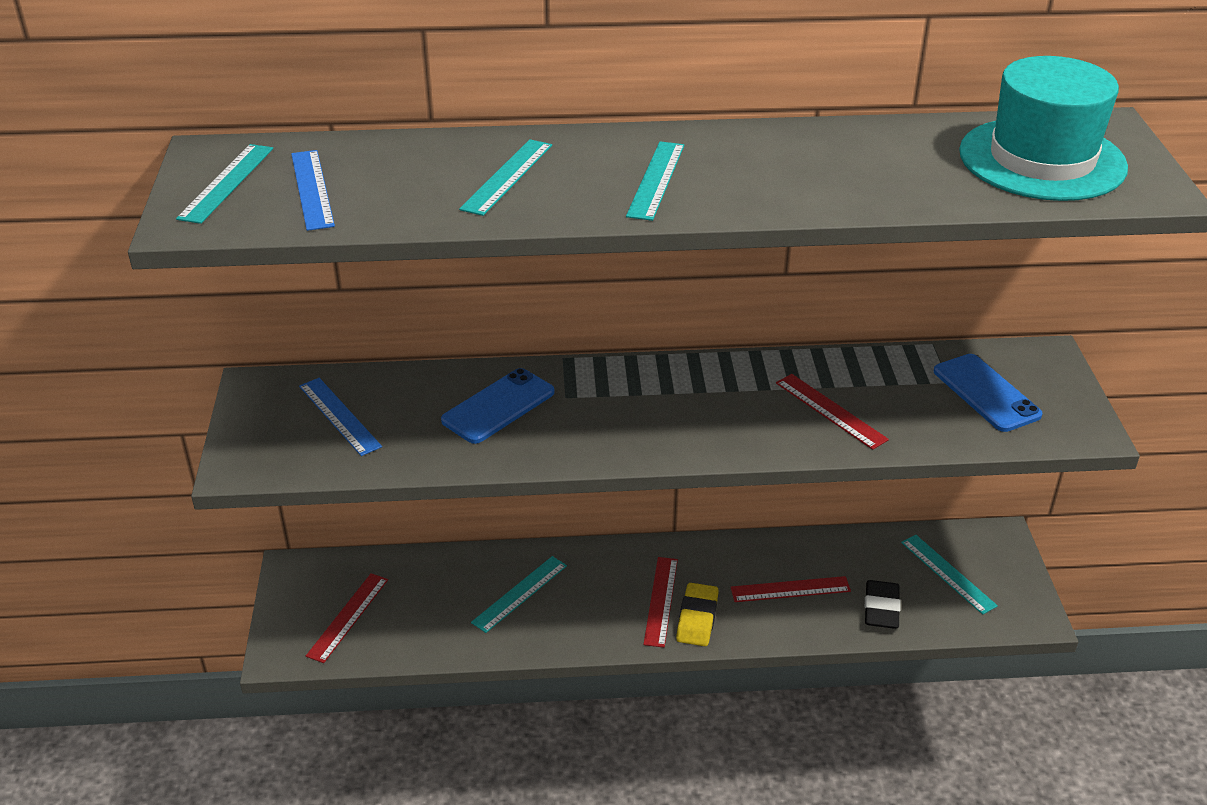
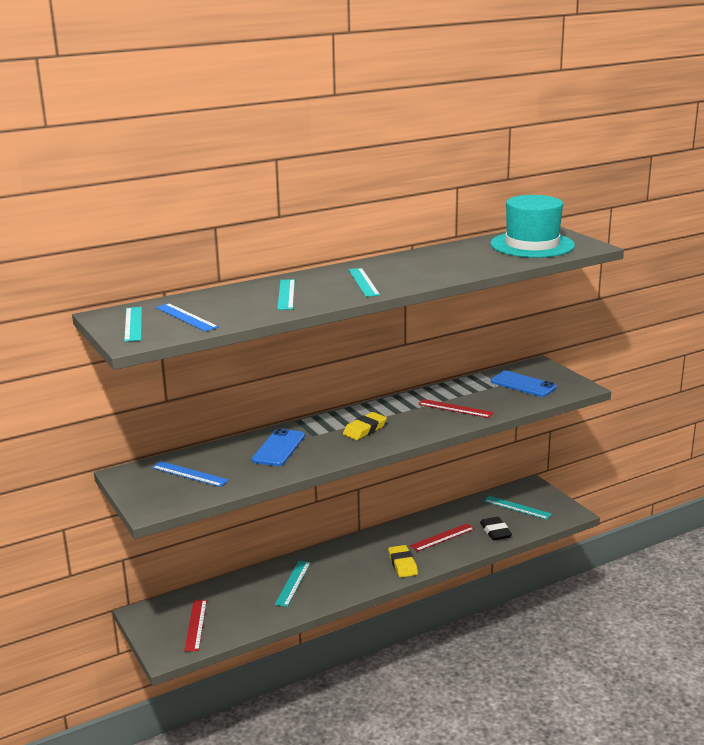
camera: 25 degrees left, 15 degrees down
red ruler [643,557,678,648] -> none
none -> yellow eraser [343,412,387,440]

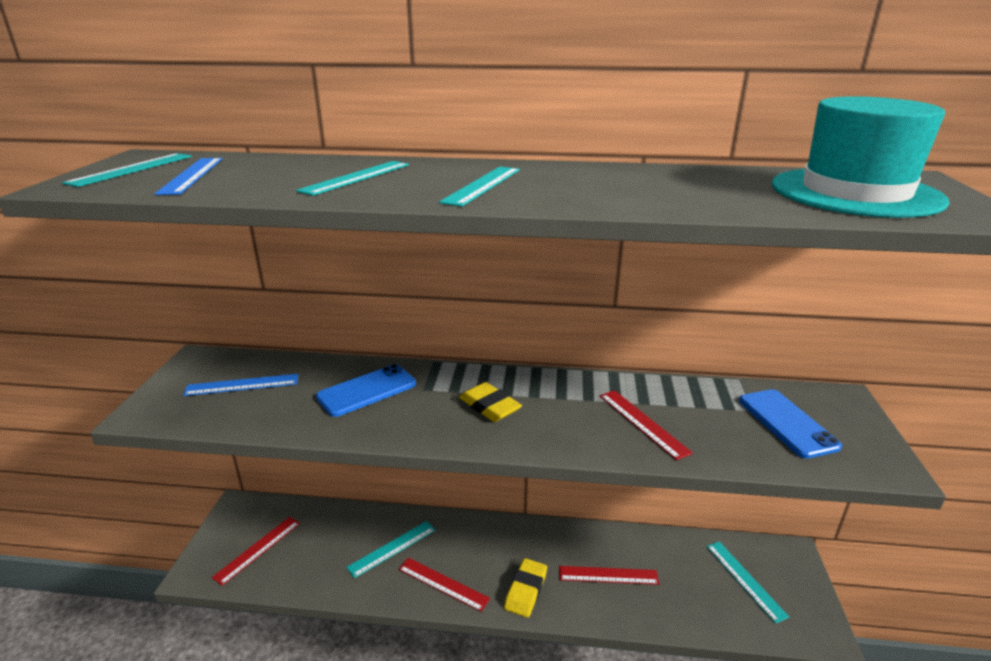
camera: 35 degrees right, 5 degrees up
blue ruler [152,461,229,487] -> blue ruler turned 75 degrees counterclockwise [183,374,298,396]
yellow eraser [343,412,387,440] -> yellow eraser turned 60 degrees clockwise [459,382,522,422]
black eraser [480,517,512,540] -> none
none -> red ruler [398,558,490,612]

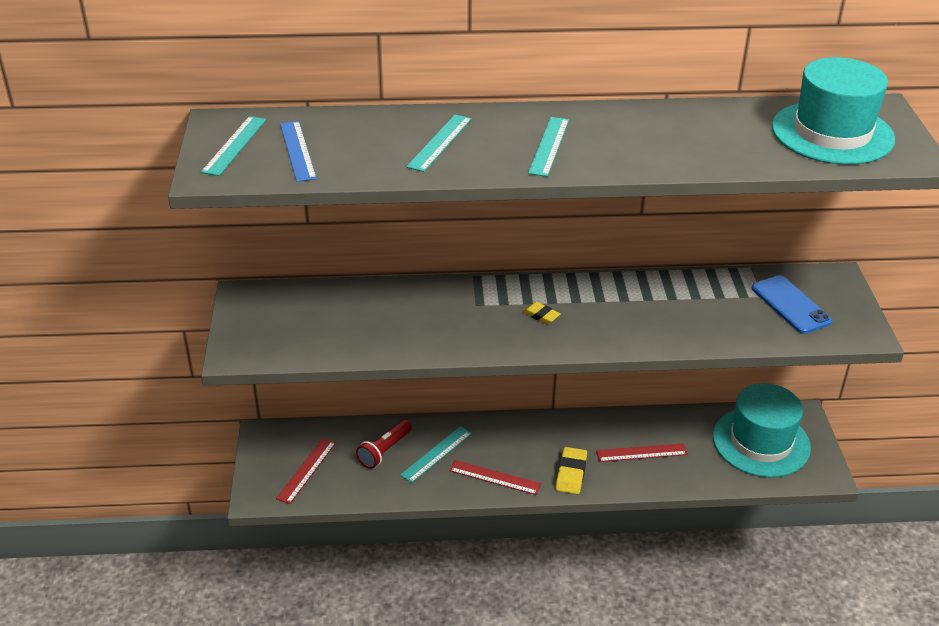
camera: 10 degrees left, 10 degrees up
blue ruler [183,374,298,396] -> none
blue phone [316,364,416,417] -> none
yellow eraser [459,382,522,422] -> yellow eraser [523,302,561,324], size x0.63
red ruler [600,390,693,460] -> none
turquoise ruler [706,541,789,624] -> turquoise hat [713,383,811,477]
none -> red flashlight [356,420,412,469]

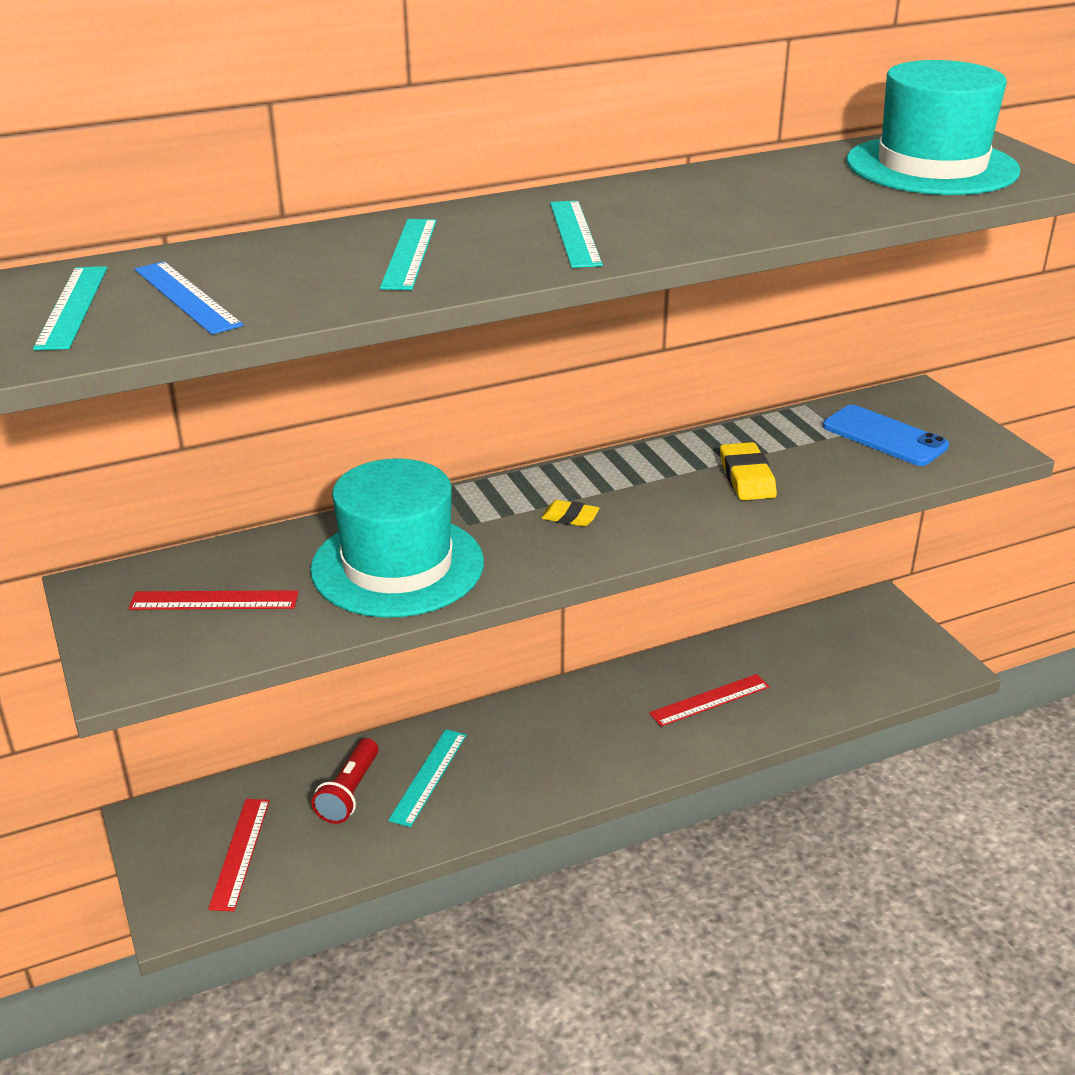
camera: 20 degrees left, 5 degrees down
red ruler [450,460,541,495] -> red ruler moved to [128,590,299,610]
yellow eraser [556,447,587,494] -> yellow eraser moved to [720,442,777,500]
turquoise hat [713,383,811,477] -> turquoise hat moved to [310,458,484,617]

